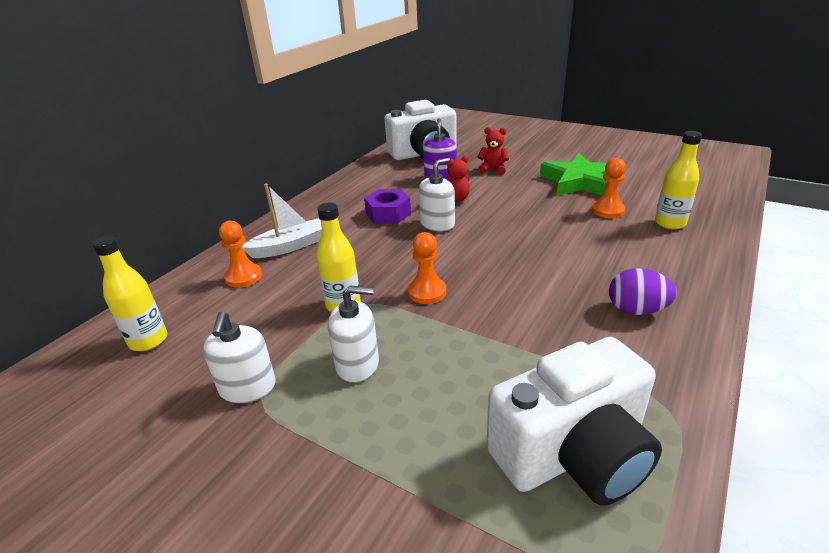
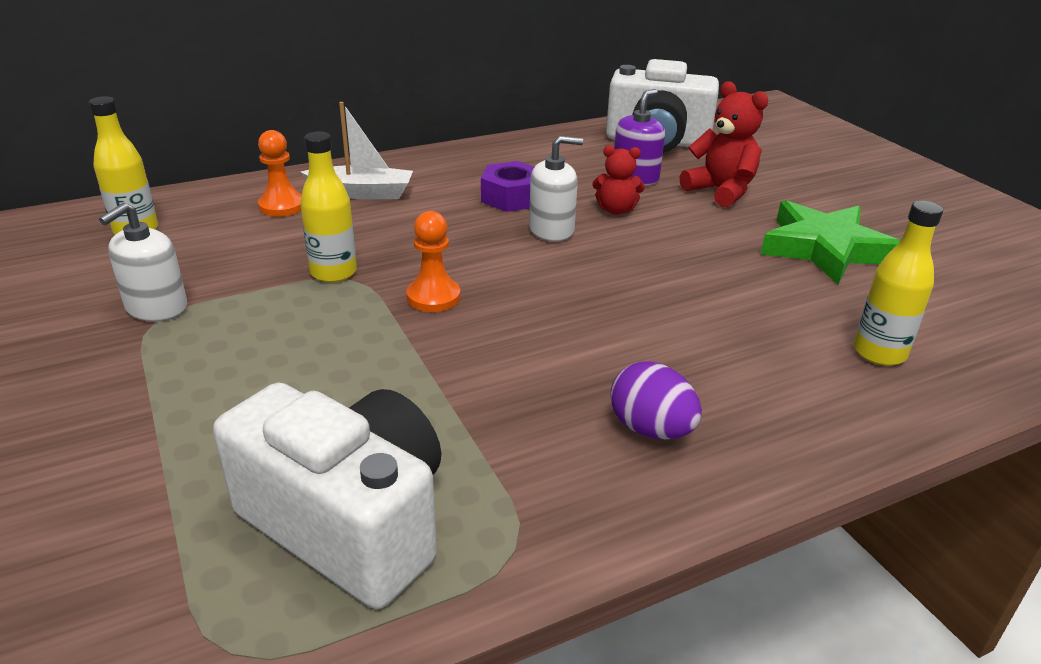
camera: 30 degrees right, 0 degrees up
white soap dispenser [328,285,379,383] -> none
red teddy bear [478,127,509,175] -> red teddy bear [680,81,768,207], size x1.56
white camera [486,337,662,506] -> white camera turned 150 degrees counterclockwise [213,382,441,609]
orange pawn [592,158,626,218] -> none

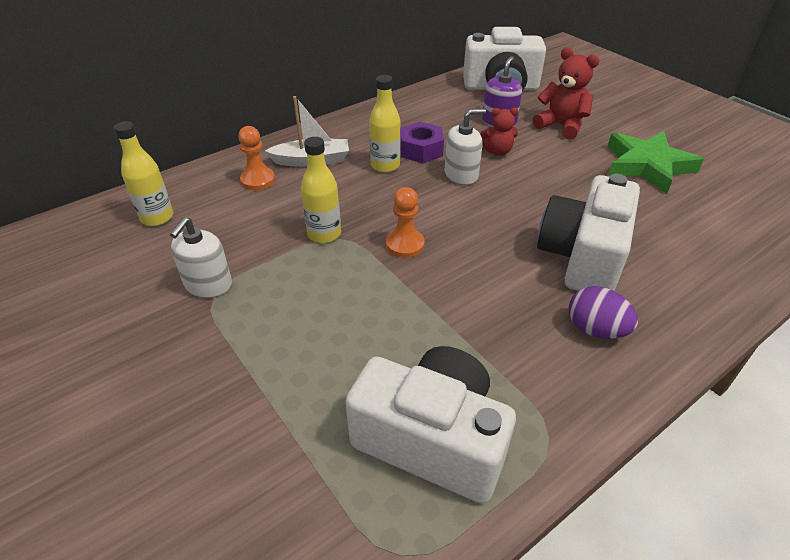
camera: 10 degrees left, 10 degrees up
yellow bottle [854,201,943,366] -> yellow bottle moved to [369,75,401,173]
none -> white camera [537,174,640,291]

